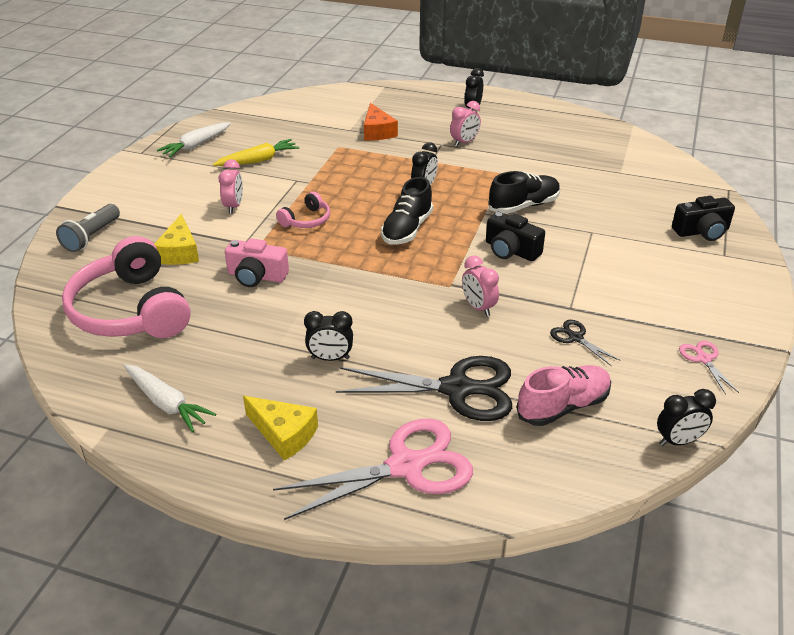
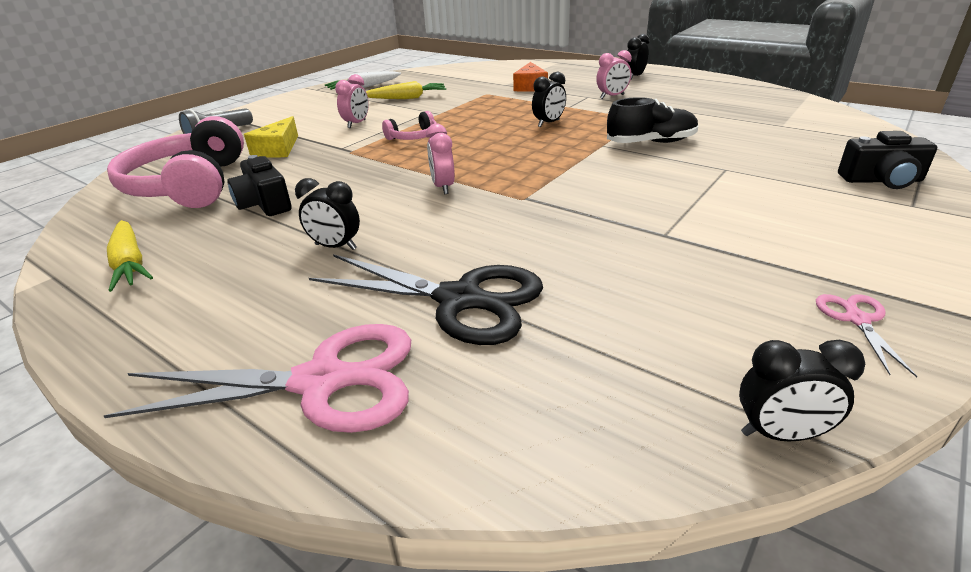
camera: 20 degrees right, 5 degrees down
white carrot [124,364,216,432] -> yellow carrot [107,220,153,292]
pink camera [225,238,289,287] -> none
yellow cheese [243,396,318,461] -> none
black shoe [381,177,433,245] -> none
pink clock [462,256,499,316] -> pink clock moved to [426,124,455,194]
black camera [486,212,545,261] -> black camera moved to [227,155,292,216]
pink shoe [517,365,611,426] -> none
black scissors [550,320,621,366] -> none

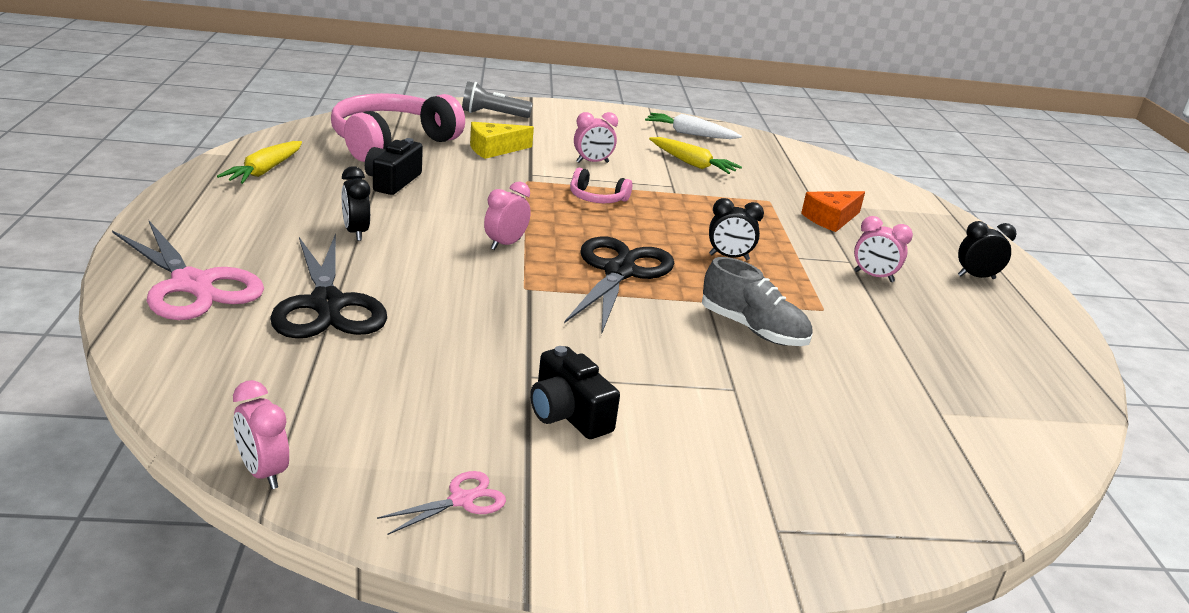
camera: 45 degrees right, 5 degrees down
black shoe [607,97,698,143] -> grey shoe [702,257,813,346]
black clock [739,340,865,441] -> pink clock [233,380,289,489]
black camera [838,131,937,189] -> black camera moved to [530,346,620,439]
none -> black scissors [564,236,674,335]

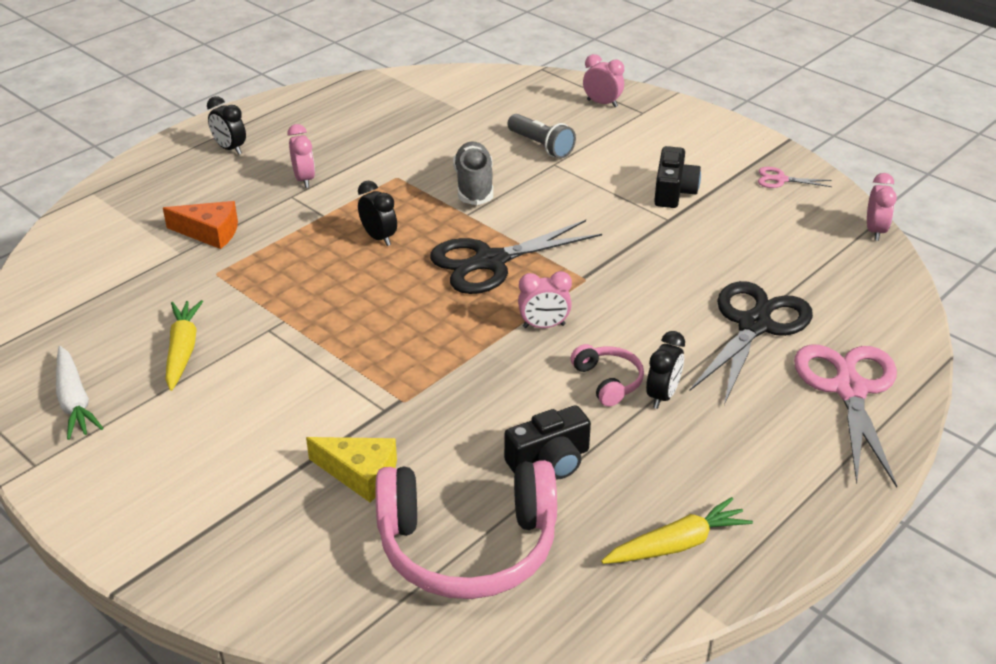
camera: 130 degrees left, 10 degrees up
grey flashlight [462,81,533,118] -> grey flashlight moved to [507,114,576,159]
pink headphones [570,168,632,203] -> pink headphones moved to [571,344,644,407]
pink clock [574,112,618,163] -> pink clock moved to [583,54,624,107]

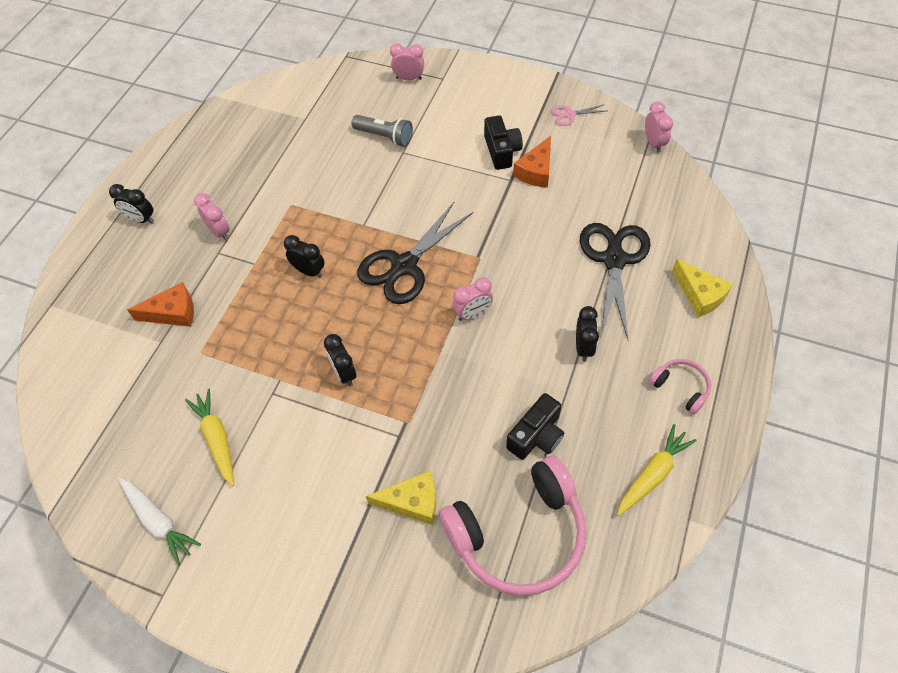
camera: 20 degrees left, 20 degrees up
grey shoe [453,141,493,205] -> none
pink headphones [571,344,644,407] -> pink headphones moved to [649,359,711,414]
pink scissors [794,344,897,488] -> yellow cheese [672,259,733,317]
none -> black clock [324,334,357,386]
none -> orange cheese [513,136,551,188]

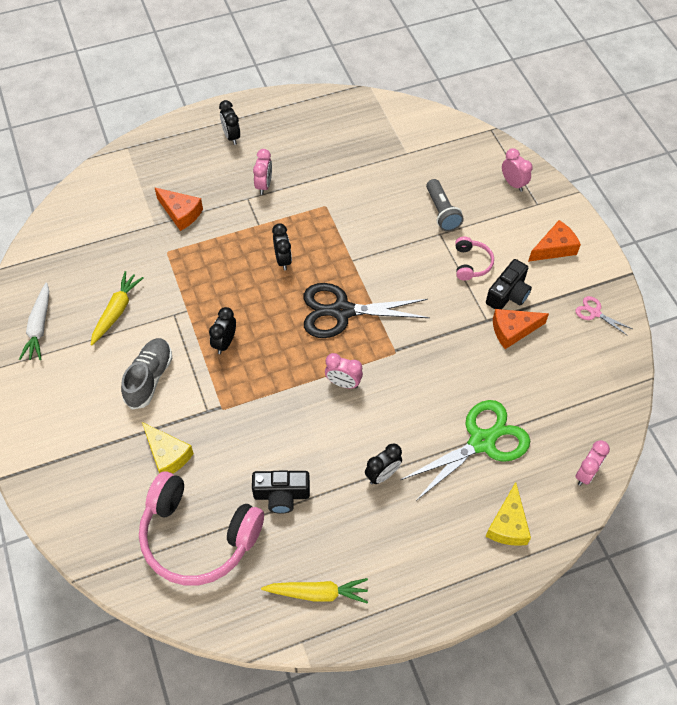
camera: 45 degrees right, 0 degrees up
black scissors [580,223,651,339] -> green scissors [400,400,530,501]
pink clock [645,101,673,153] -> pink clock moved to [576,440,610,486]
pink headphones [649,359,711,414] -> pink headphones moved to [455,236,494,281]
none -> grey shoe [121,338,172,410]
none -> orange cheese [528,220,581,262]

